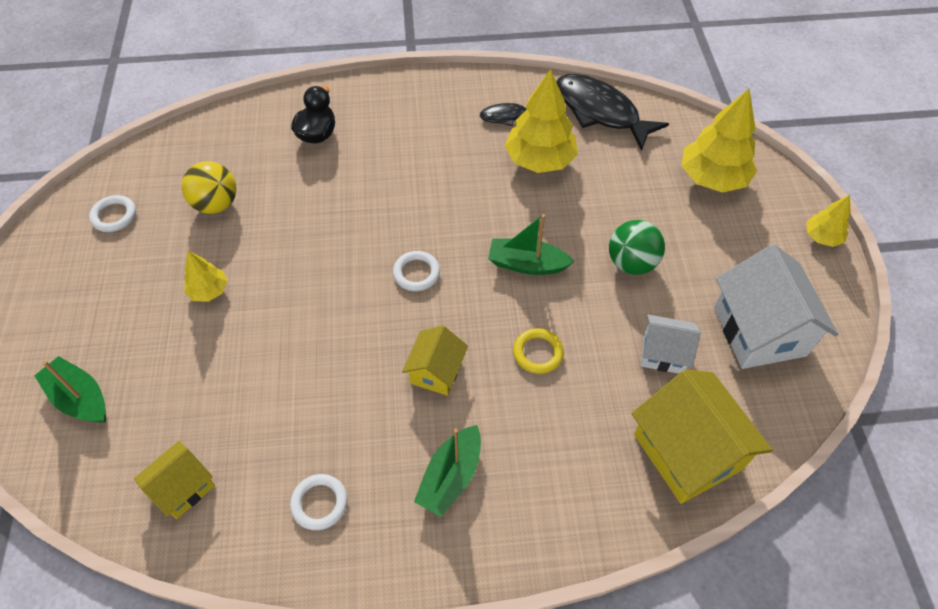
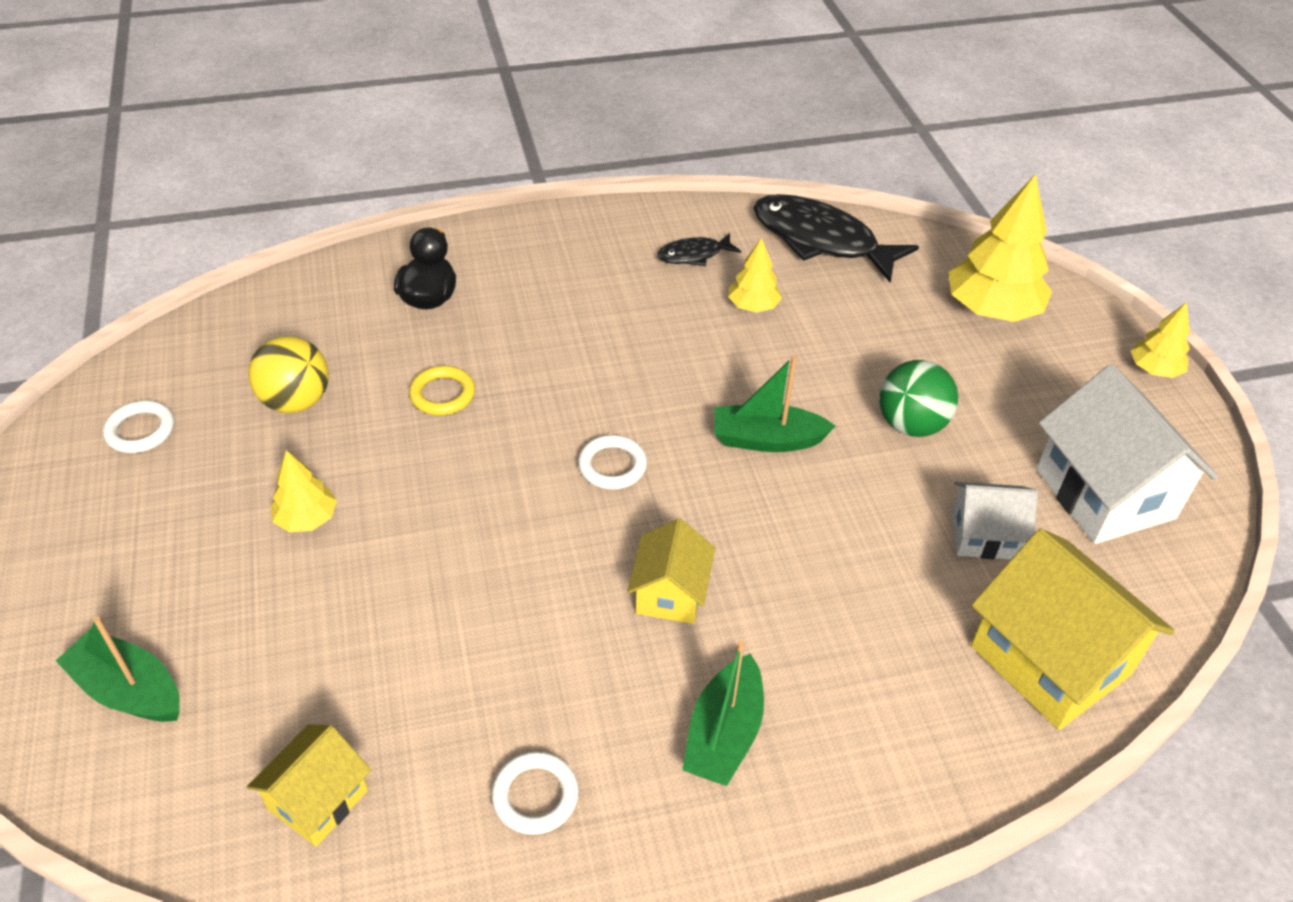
camera: 10 degrees left, 10 degrees down
yellow tree [505,69,578,173] -> yellow tree [728,238,782,313], size x0.53
yellow ring [513,328,564,374] -> yellow ring moved to [409,366,475,415]

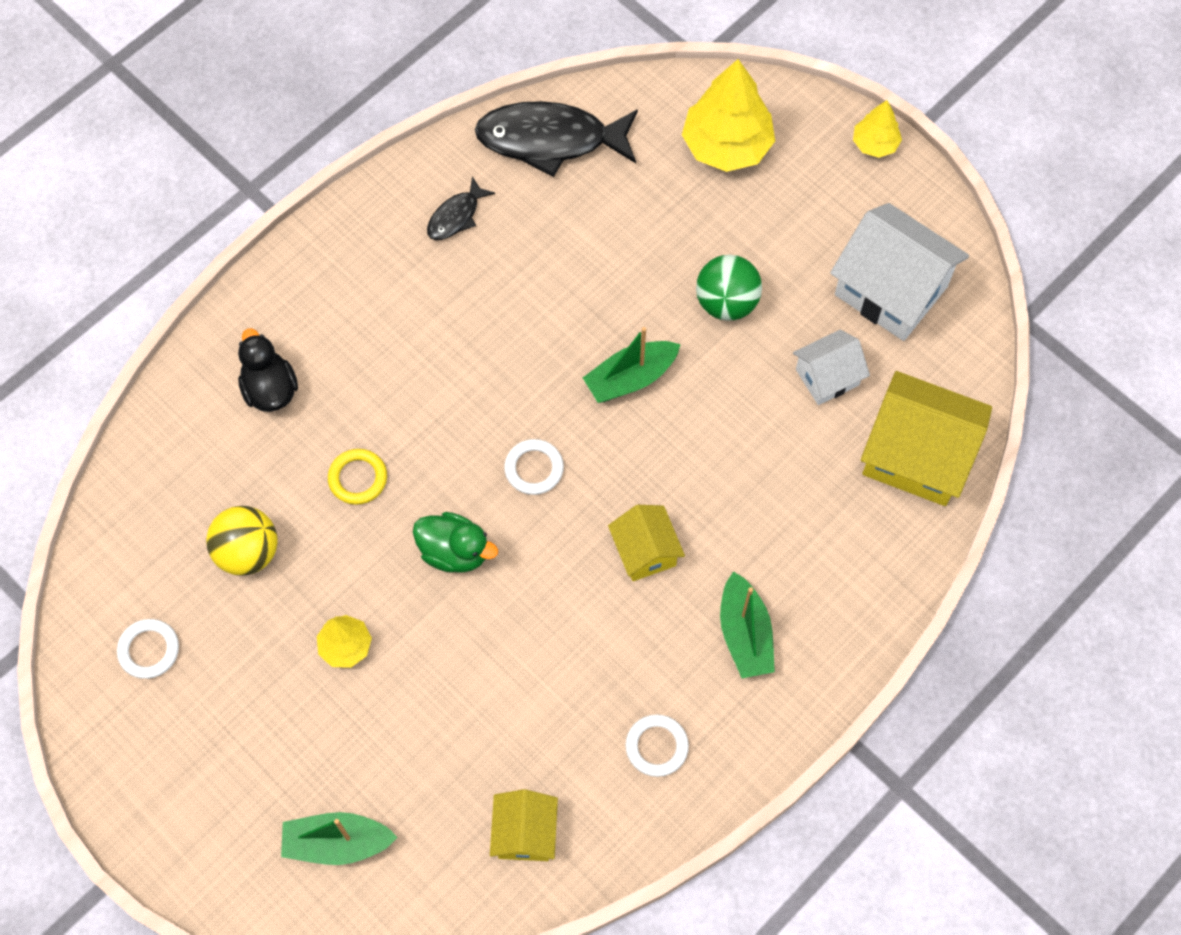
camera: 30 degrees left, 20 degrees up
yellow tree [728,238,782,313] -> none
none -> green duck [413,512,498,573]

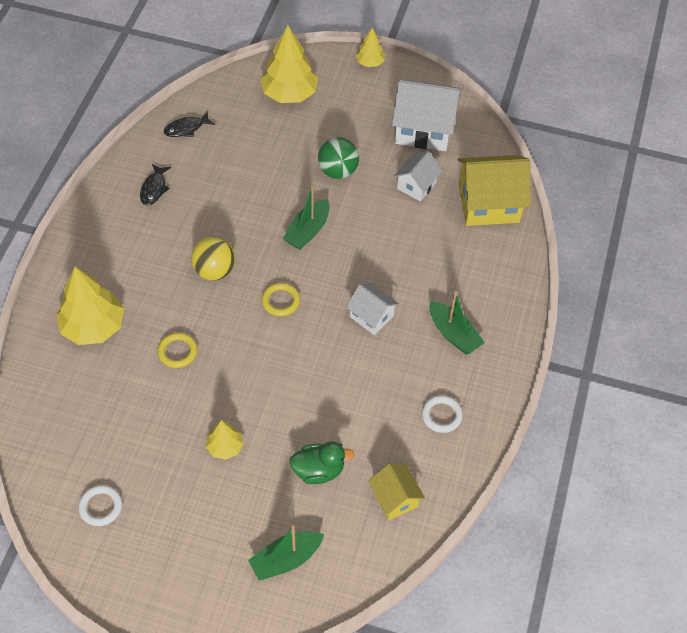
camera: 30 degrees left, 10 degrees down
yellow ball [206,506,278,575] -> yellow ball moved to [191,236,235,280]
black duck [238,328,298,412] -> yellow tree [56,267,124,345]
green duck [413,512,498,573] -> green duck moved to [289,441,355,484]
black fish [475,101,638,177] -> black fish [164,111,215,137], size x0.49
white ring [504,439,564,495] -> yellow ring [261,283,300,316]
yellow house [608,505,685,581] -> white house [346,283,399,335]

